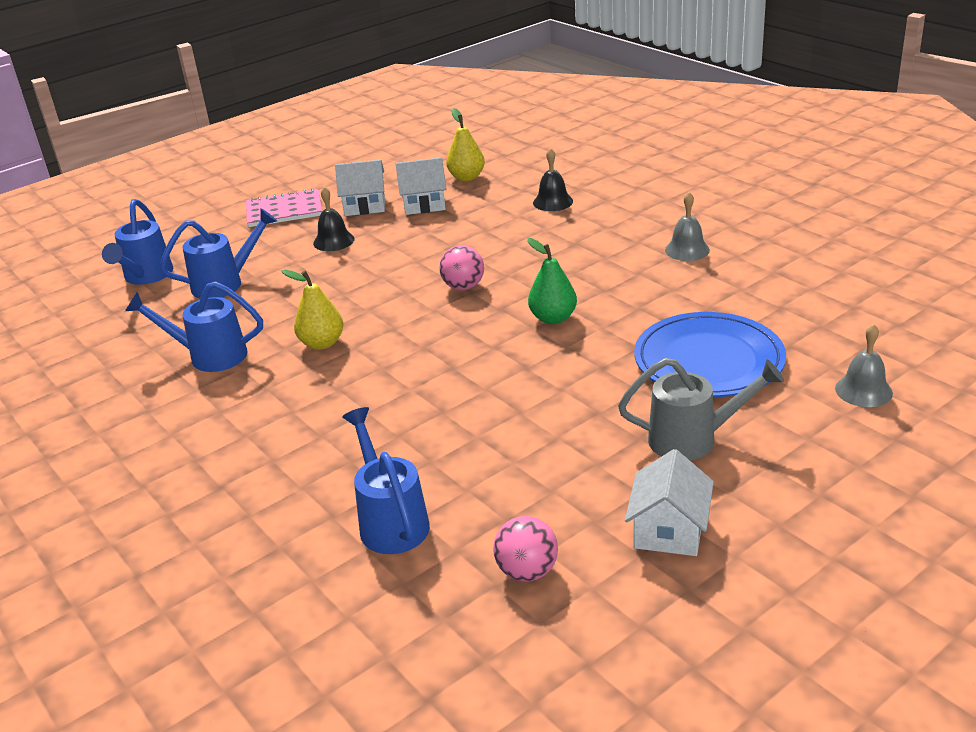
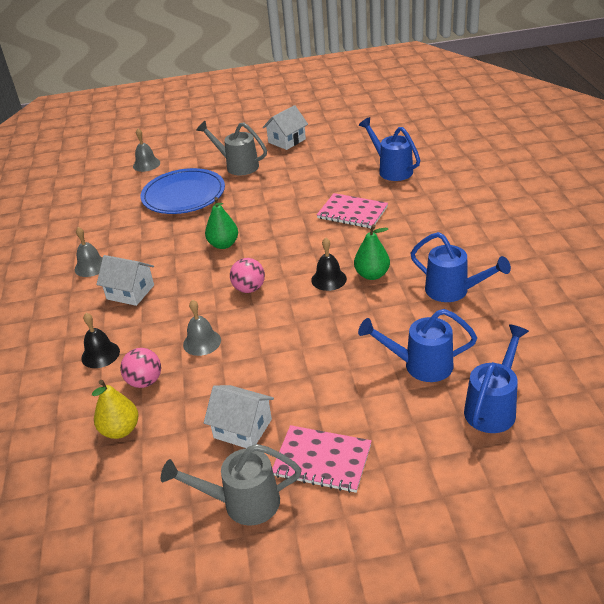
camera: 150 degrees left, 5 degrees up
yellow pear [282,270,343,350] -> green pear [354,224,390,280]
black bell [313,187,355,251] -> black bell moved to [311,238,347,291]
blue watering can [342,407,430,554] -> blue watering can turned 135 degrees clockwise [359,117,420,181]
white house [396,157,447,215] -> white house moved to [97,255,154,306]
pink ball [493,516,558,582] -> pink ball moved to [120,348,161,388]
none -> grey watering can [161,444,302,526]
none -> grey bell [183,300,221,356]
none -> pink notebook [317,193,388,228]

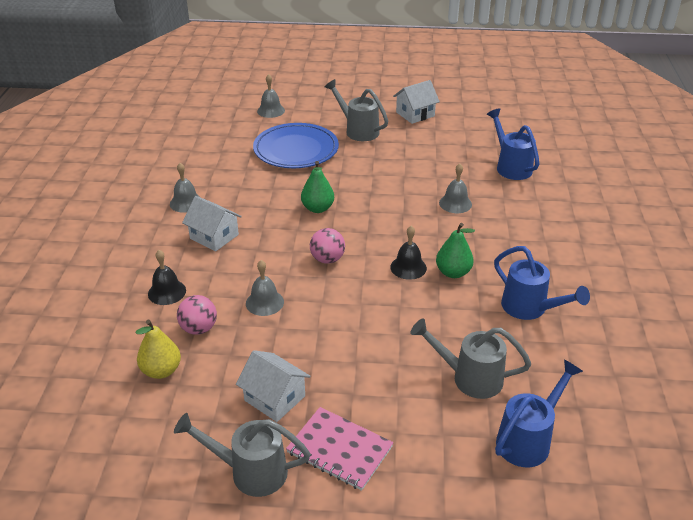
camera: 10 degrees right, 0 degrees up
pink notebook [317,193,388,228] -> grey bell [439,164,472,213]
blue watering can [358,309,477,382] -> grey watering can [410,318,531,399]

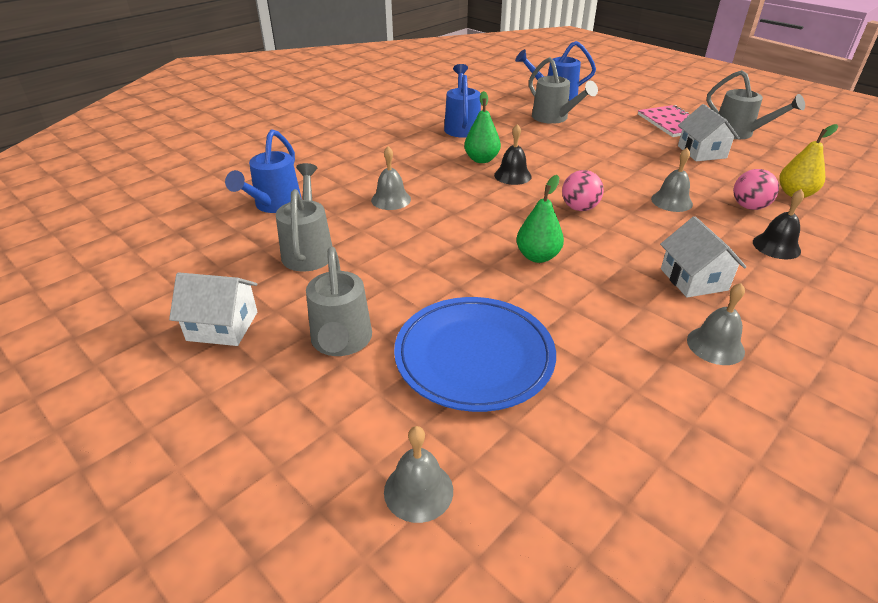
camera: 140 degrees left, 0 degrees up
none -> grey watering can [276,163,333,272]

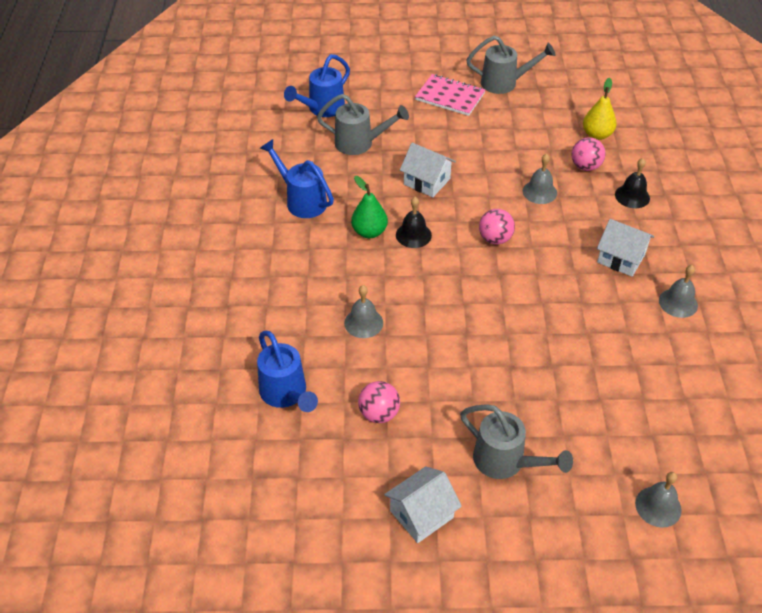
camera: 45 degrees left, 10 degrees up
grey watering can [276,163,333,272] -> pink ball [358,381,400,423]
blue plate [394,297,556,412] -> none
green pear [516,175,564,263] -> none
white house [678,104,740,161] -> white house moved to [400,143,456,197]

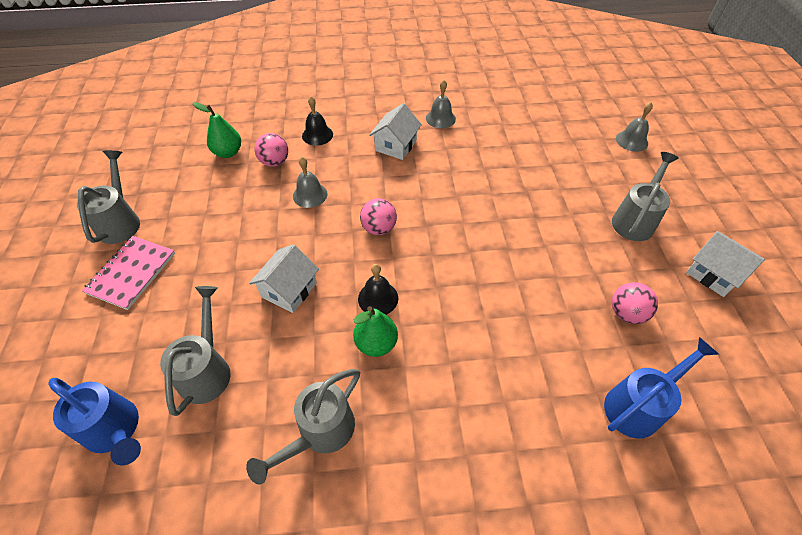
camera: 95 degrees left, 5 degrees up
blue watering can [260,139,334,218] -> grey watering can [246,369,360,485]
grey bell [344,285,383,338] -> none
yellow pear [583,78,617,140] -> green pear [193,102,241,158]

